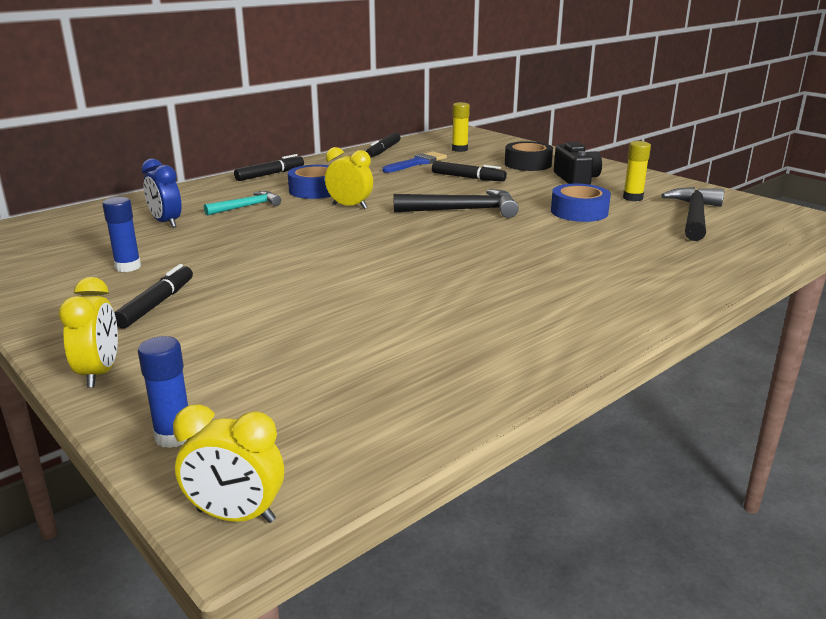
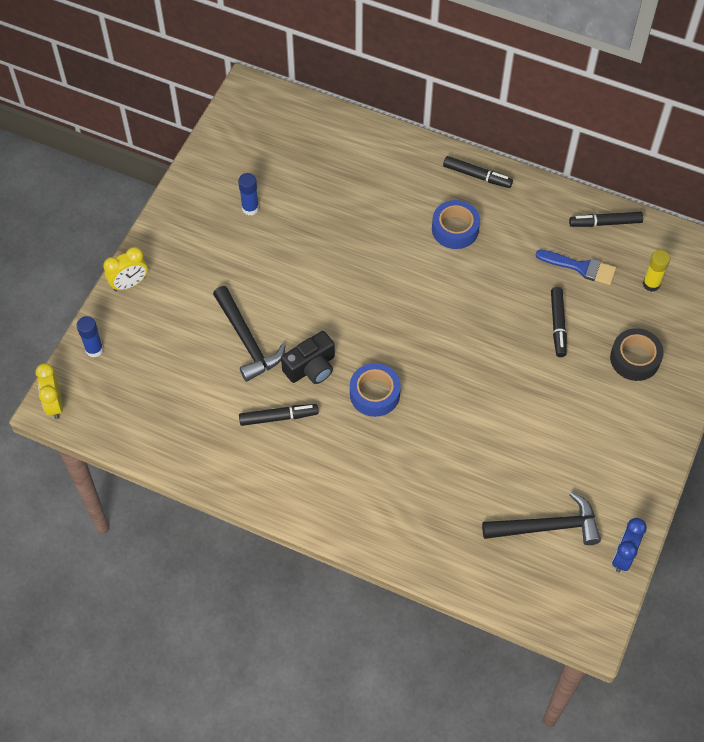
camera: 65 degrees right, 35 degrees up
black marker [114,264,193,328] -> black marker moved to [239,404,319,426]
blue clock [141,159,182,228] -> blue clock moved to [612,518,647,572]
turquoise hammer [204,191,281,216] -> none
yellow clock [325,147,373,209] -> none
black hammer [394,189,519,218] -> black hammer moved to [213,286,286,382]
blue tape [551,184,611,222] -> blue tape moved to [350,363,401,417]
black camera [554,142,602,185] -> black camera moved to [281,331,335,384]
yellow glue stick [623,141,651,201] -> none

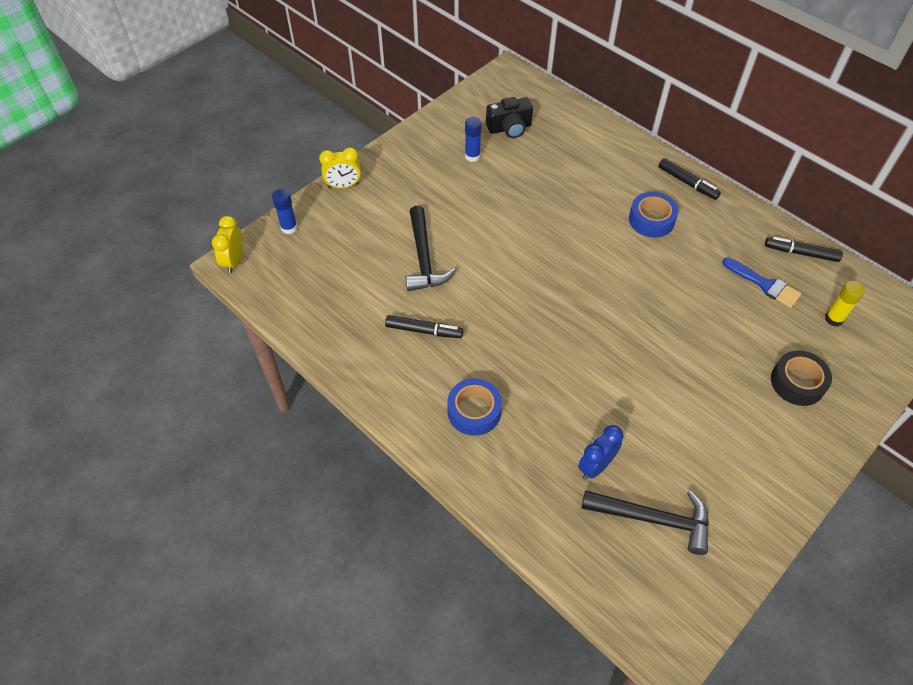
camera: 20 degrees right, 5 degrees down
black camera [281,331,335,384] -> black camera moved to [486,97,533,138]
blue tape [350,363,401,417] -> blue tape moved to [447,378,502,436]
black marker [551,287,567,357] -> none
blue clock [612,518,647,572] -> blue clock moved to [578,425,623,479]

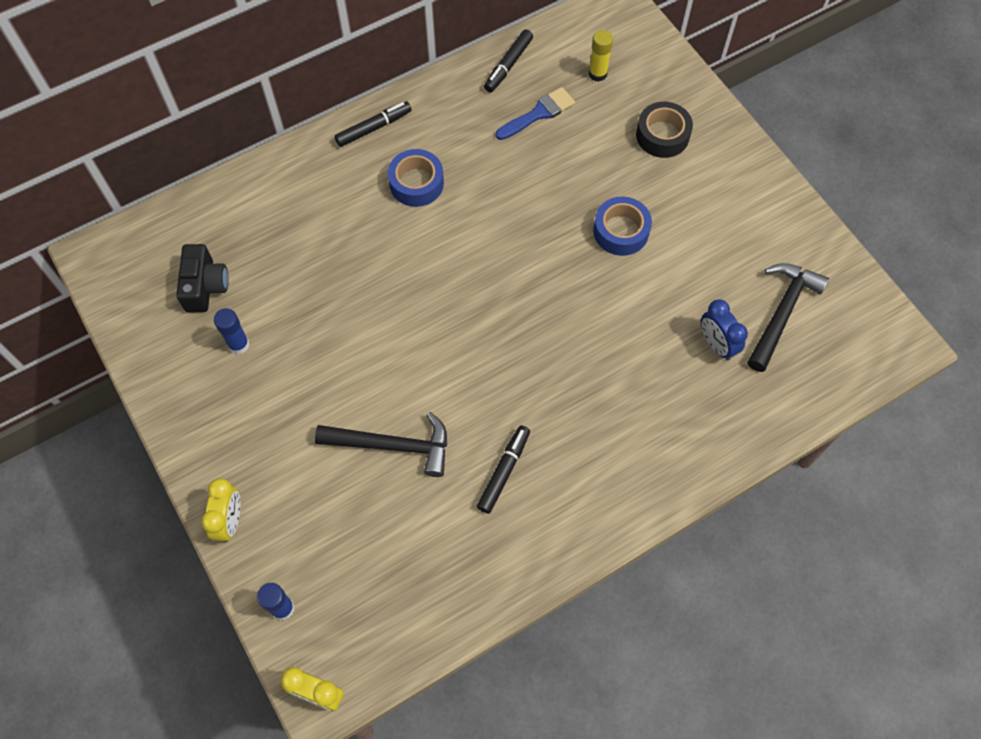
camera: 75 degrees left, 10 degrees up
blue tape [447,378,502,436] -> blue tape moved to [593,197,652,256]

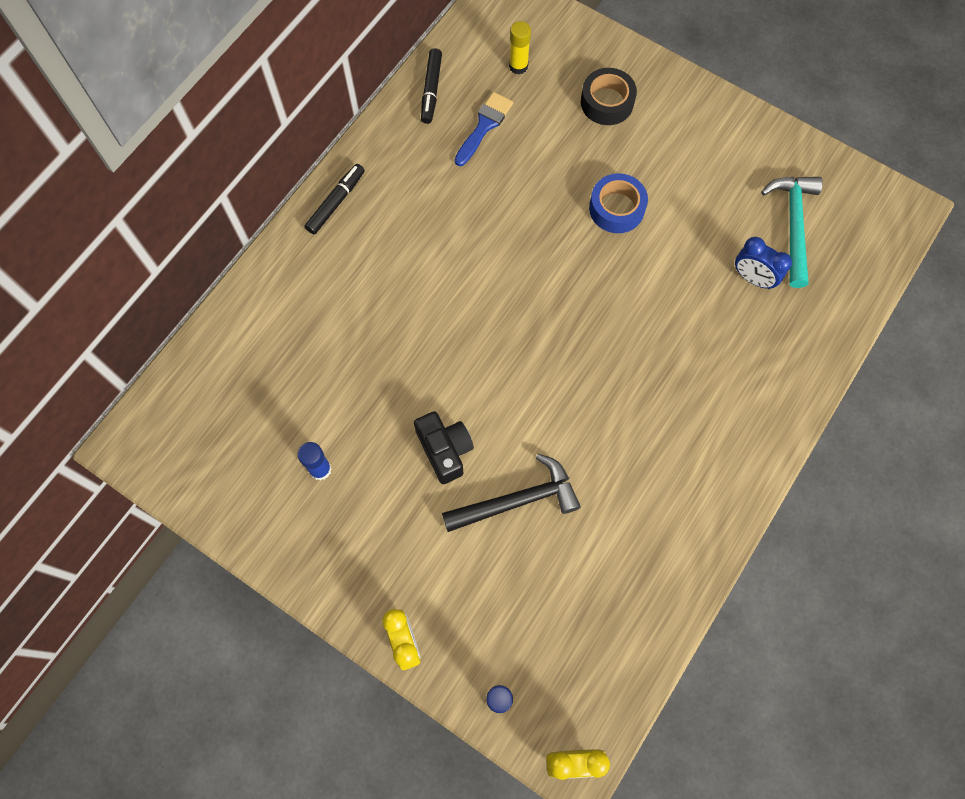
camera: 25 degrees left, 5 degrees up
black camera [176,244,229,312] -> black camera moved to [414,411,474,484]
blue tape [388,149,444,207] -> none
black marker [477,425,530,514] -> none
black hammer [747,263,829,372] -> turquoise hammer [761,177,823,288]

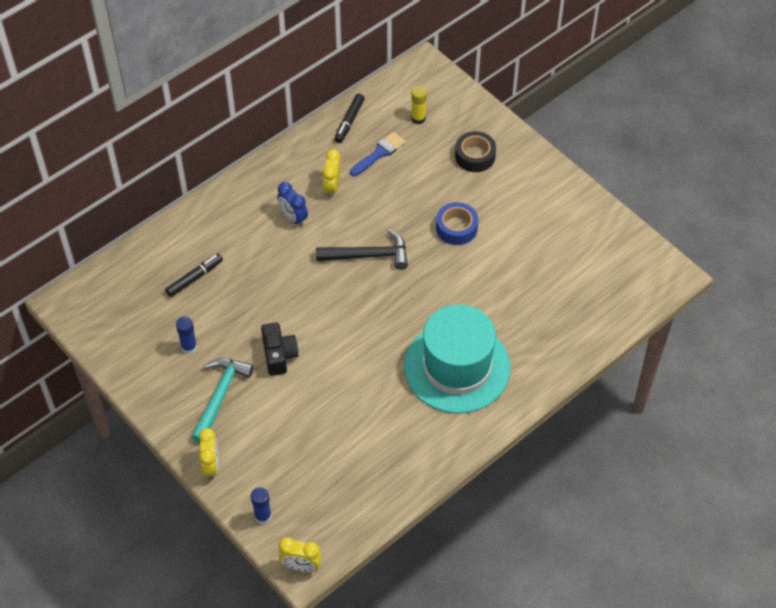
camera: 15 degrees right, 15 degrees down
black marker [305,164,365,234] -> black marker moved to [165,254,223,297]
black hammer [442,454,581,532] -> black hammer moved to [316,230,408,270]
blue clock [735,237,792,289] -> blue clock moved to [277,182,308,227]
turquoise hammer [761,177,823,288] -> turquoise hammer moved to [191,358,254,443]
none -> yellow clock [322,149,341,198]
none -> turquoise hat [404,304,511,414]

